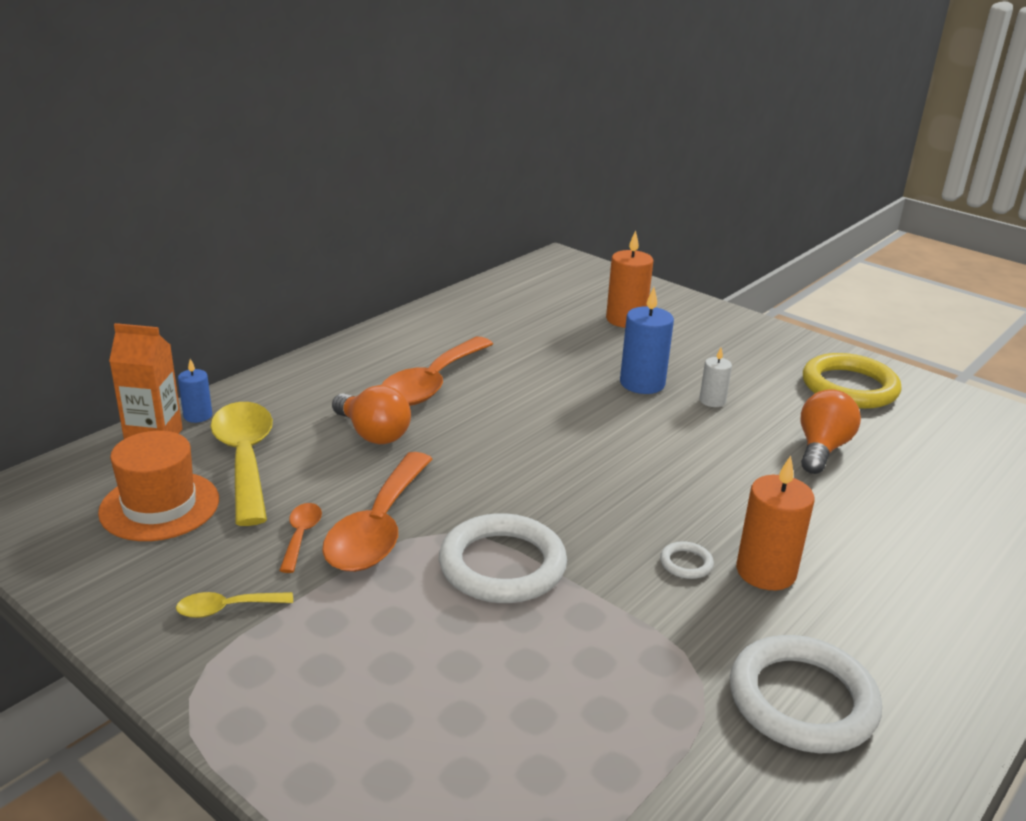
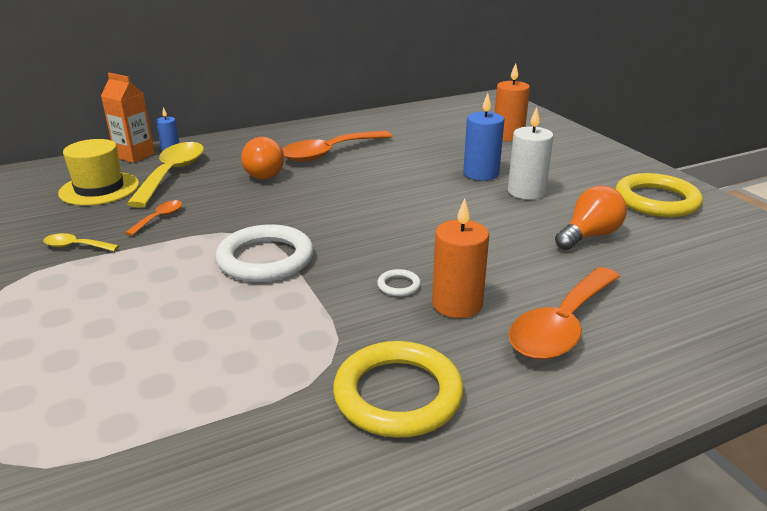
camera: 25 degrees right, 0 degrees up
orange hat [98,431,219,541] -> yellow hat [58,139,139,206]
orange spoon [322,452,432,572] -> orange spoon moved to [509,267,620,360]
white candle [699,348,732,407] -> white candle [508,107,554,200], size x1.77
white ring [730,635,882,753] -> yellow ring [333,341,464,437]

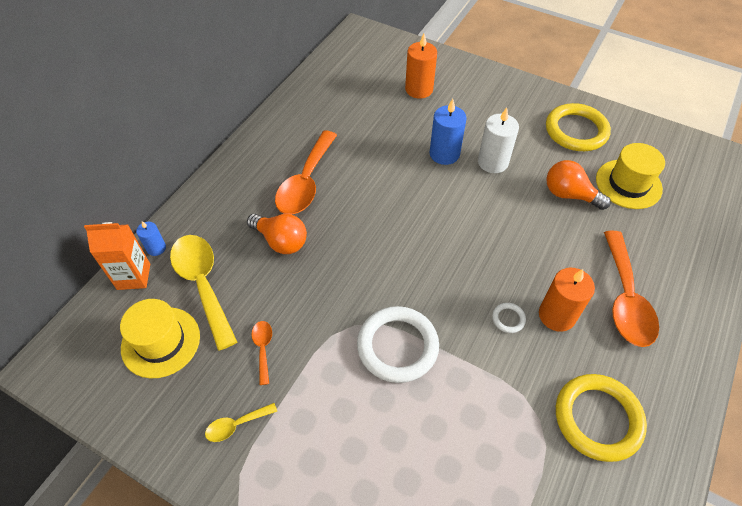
camera: 35 degrees left, 25 degrees up
orange light bulb [555,186,627,250] -> orange light bulb turned 75 degrees counterclockwise [546,160,611,210]
none -> yellow hat [596,143,665,209]

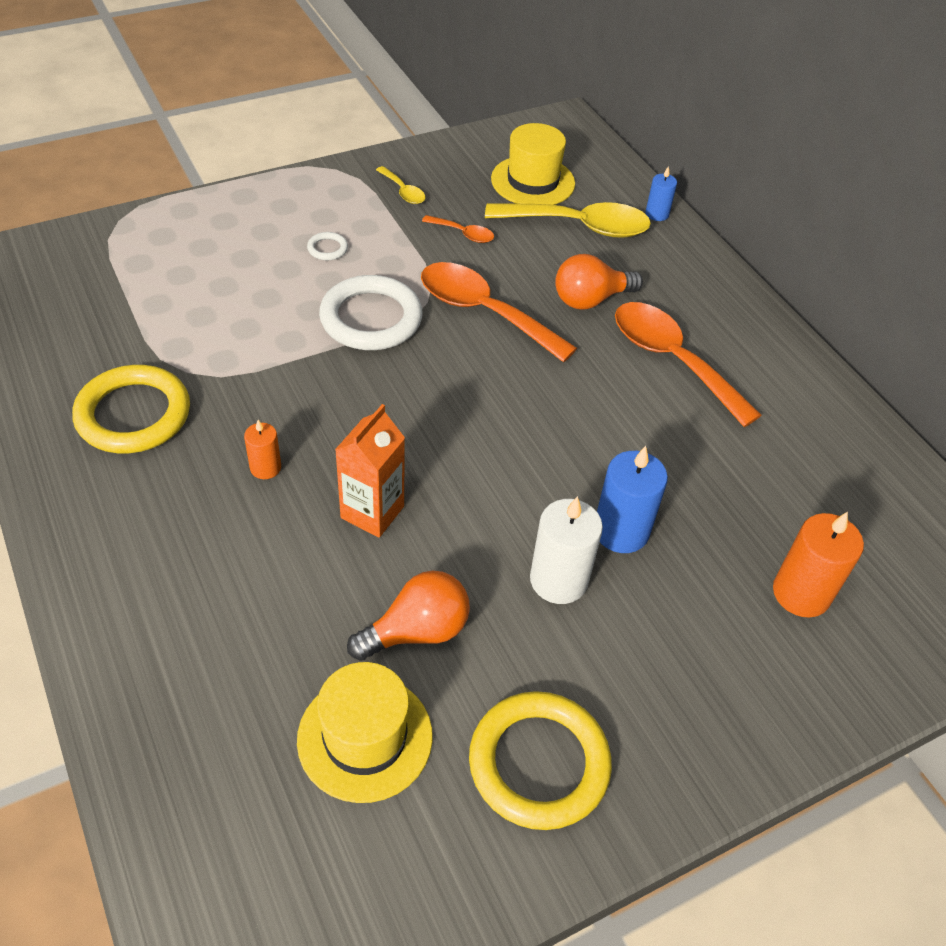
camera: 120 degrees right, 5 degrees down
orange carton [84,222,150,290] -> orange carton moved to [335,404,405,538]
yellow spoon [205,403,277,442] -> yellow spoon turned 135 degrees clockwise [376,166,425,204]
white ring [492,303,526,333] -> white ring moved to [307,232,348,261]
orange candle [539,268,595,332] -> orange candle [244,420,281,479], size x0.56
orange spoon [604,231,659,347] -> orange spoon moved to [421,262,577,362]

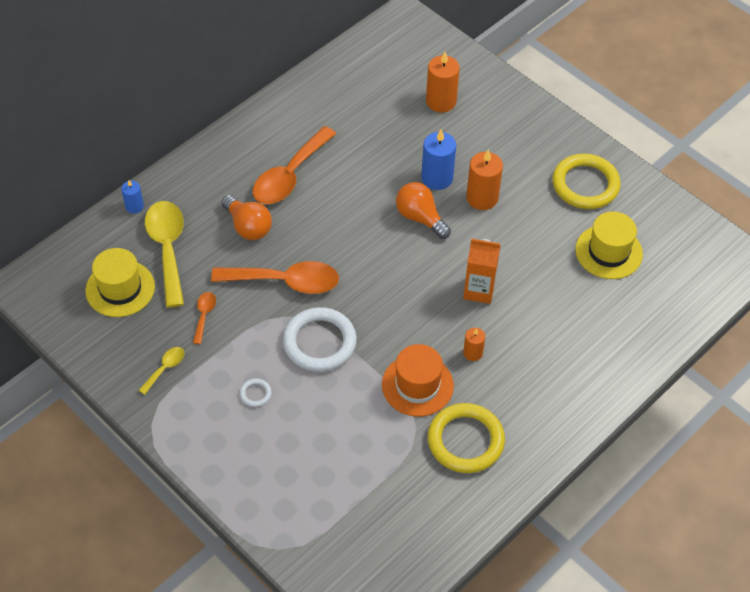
camera: 105 degrees left, 5 degrees up
orange light bulb [347,571,470,661] -> orange light bulb moved to [396,182,451,239]
orange spoon [421,262,577,362] -> orange spoon turned 105 degrees counterclockwise [211,261,339,294]
white candle [530,496,603,604] -> orange candle [466,149,503,210]
none -> orange hat [382,344,454,417]

